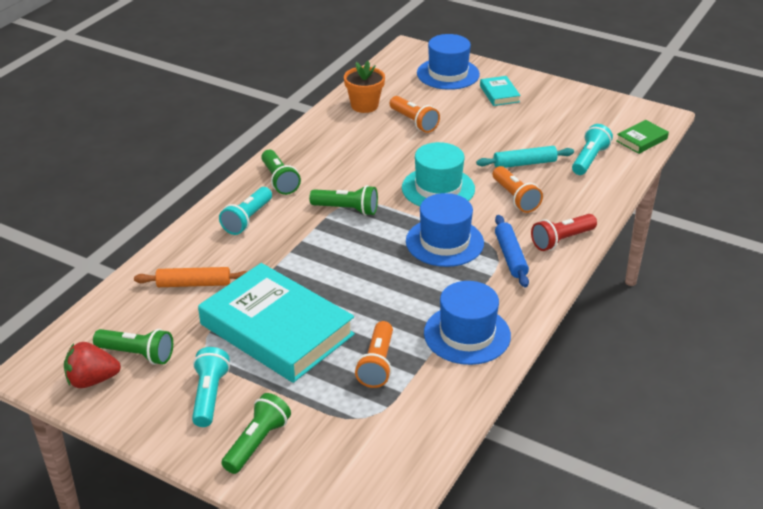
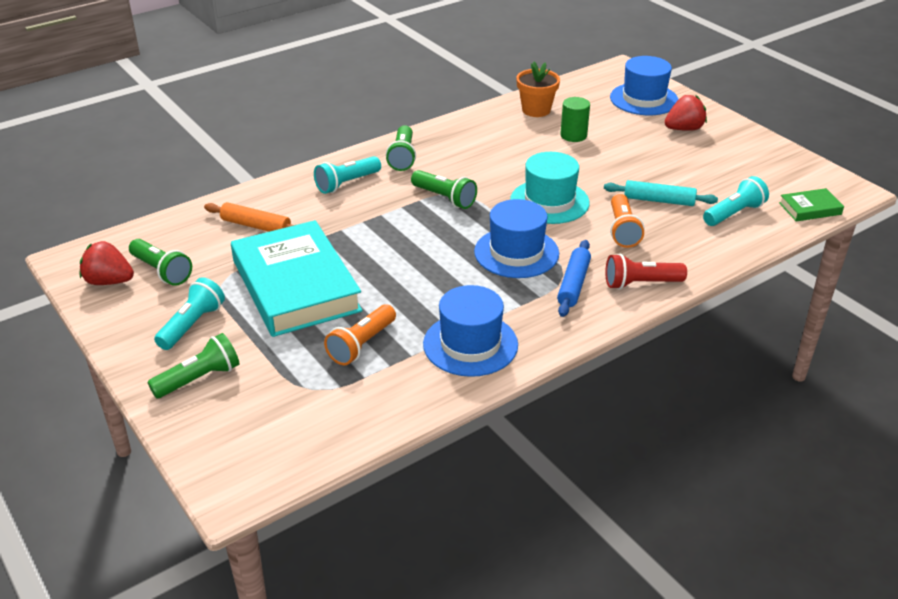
camera: 25 degrees right, 0 degrees up
orange flashlight [390,96,440,133] -> green cylinder [560,97,590,142]
turquoise book [480,76,521,106] -> red strawberry [664,95,707,131]

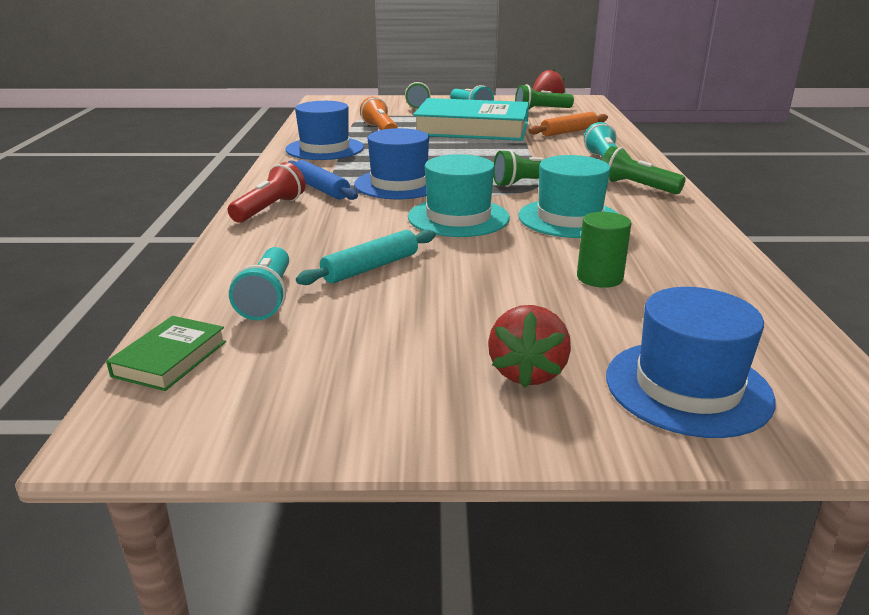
camera: 125 degrees right, 10 degrees down
orange flower pot [516,62,560,117] -> none
orange flashlight [610,194,644,248] -> none
none -> turquoise hat [518,155,618,238]

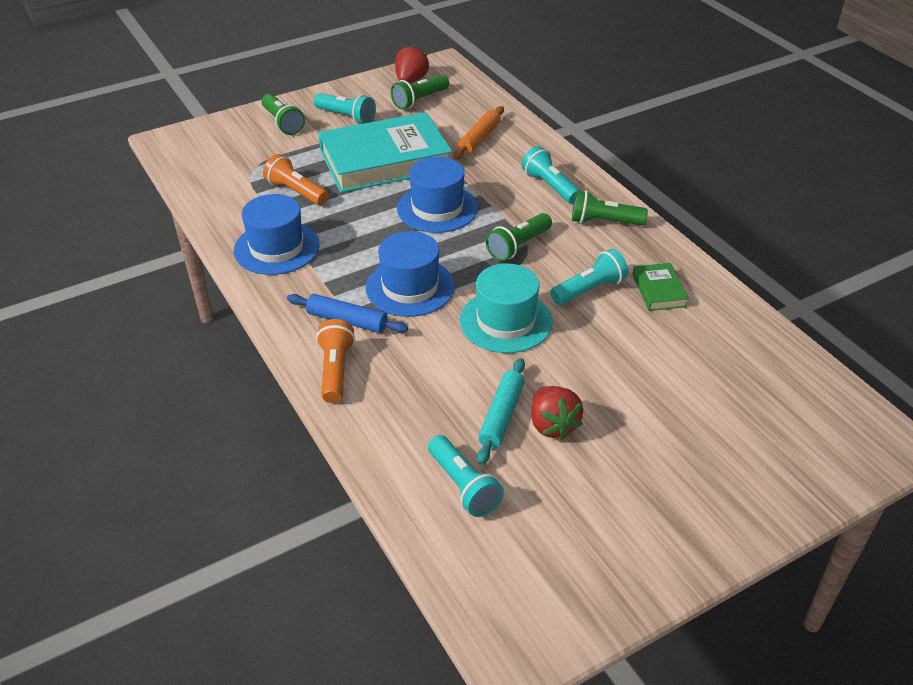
camera: 30 degrees left, 15 degrees up
green book [106,316,226,391] -> green book moved to [632,263,689,311]
red flashlight [228,162,306,223] -> orange flashlight [316,319,355,403]
red strawberry [488,305,571,388] -> red strawberry moved to [531,386,583,440]
turquoise hat [518,155,618,238] -> turquoise flashlight [550,249,628,305]
green cylinder [577,212,631,288] -> none
blue hat [606,287,776,438] -> blue hat moved to [397,157,478,233]

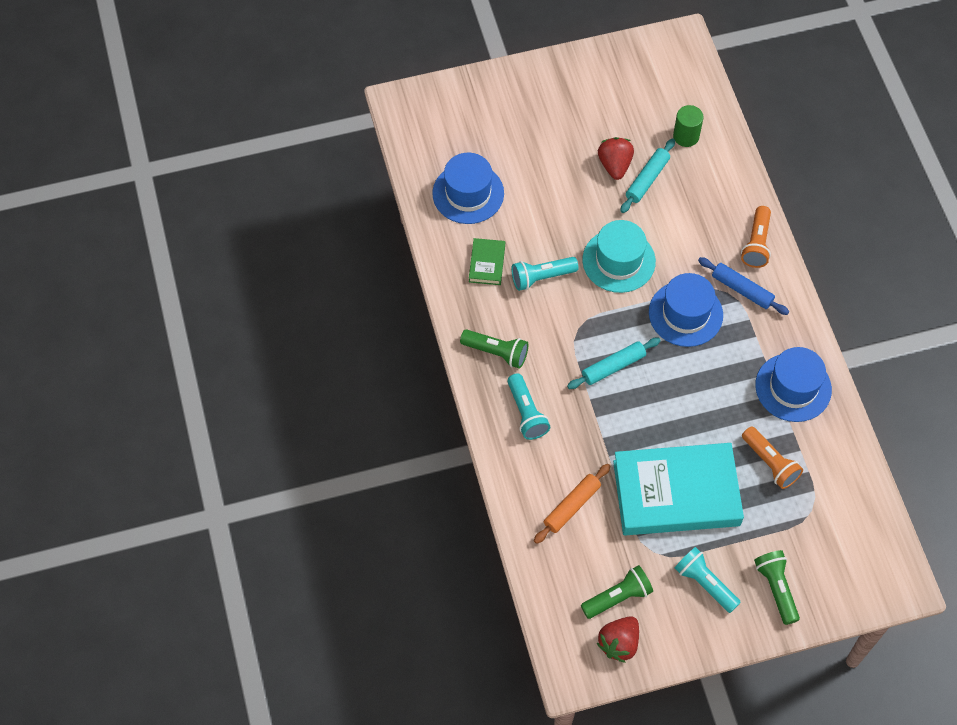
camera: 165 degrees left, 20 degrees up
blue hat [397,157,478,233] -> blue hat moved to [432,153,504,224]
turquoise flashlight [428,435,504,517] -> green cylinder [673,105,703,147]
green flashlight [486,213,552,261] -> none
none -> turquoise rolling pin [567,338,661,389]

